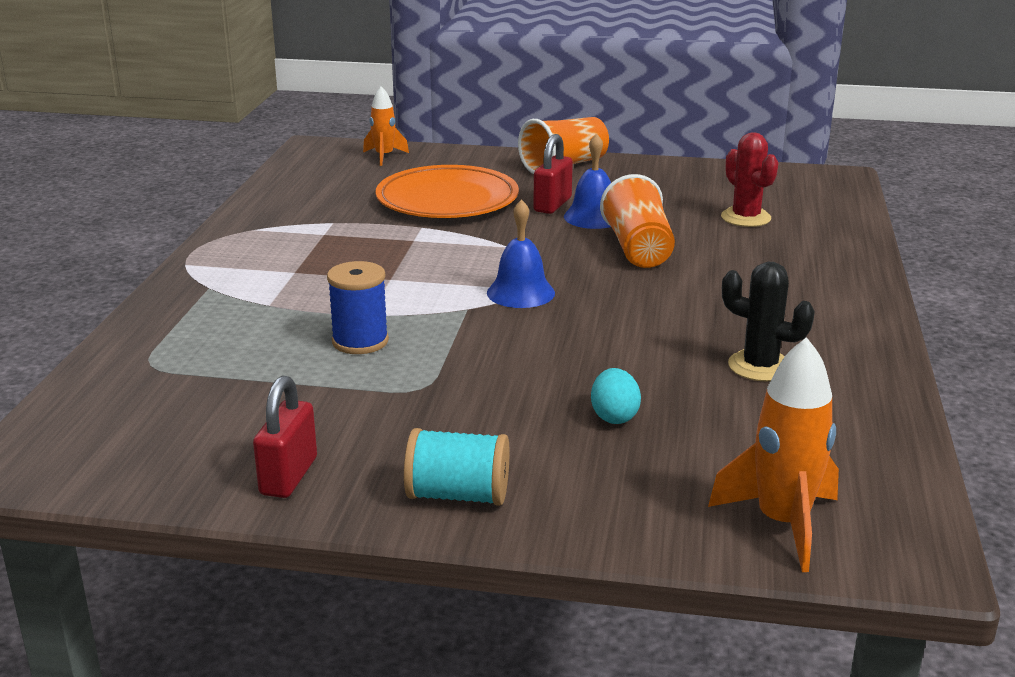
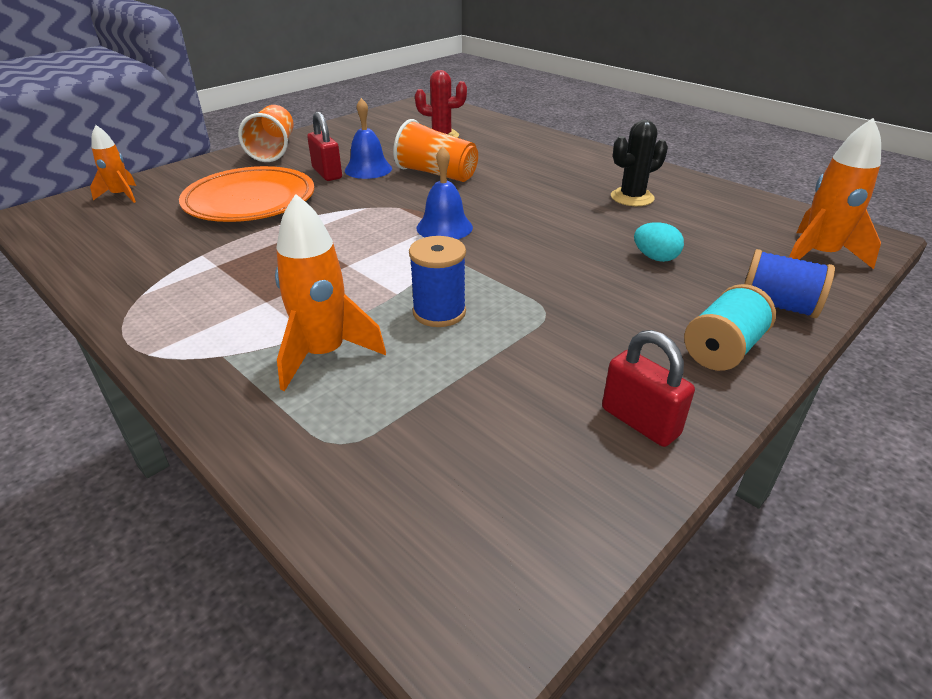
camera: 55 degrees left, 10 degrees up
none -> orange rocket [275,194,386,391]
none -> blue spool [744,249,835,318]

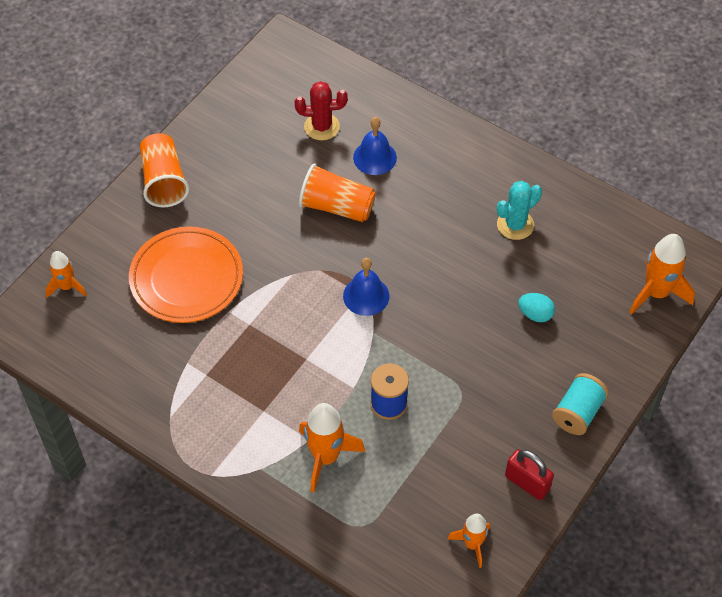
camera: 10 degrees left, 20 degrees up
red padlock [307,112,342,181] -> none
blue bell [345,98,392,179] -> blue bell moved to [353,117,397,175]
black cactus [611,120,668,206] -> turquoise cactus [497,181,542,240]
blue spool [744,249,835,318] -> none
none -> orange rocket [447,514,490,568]

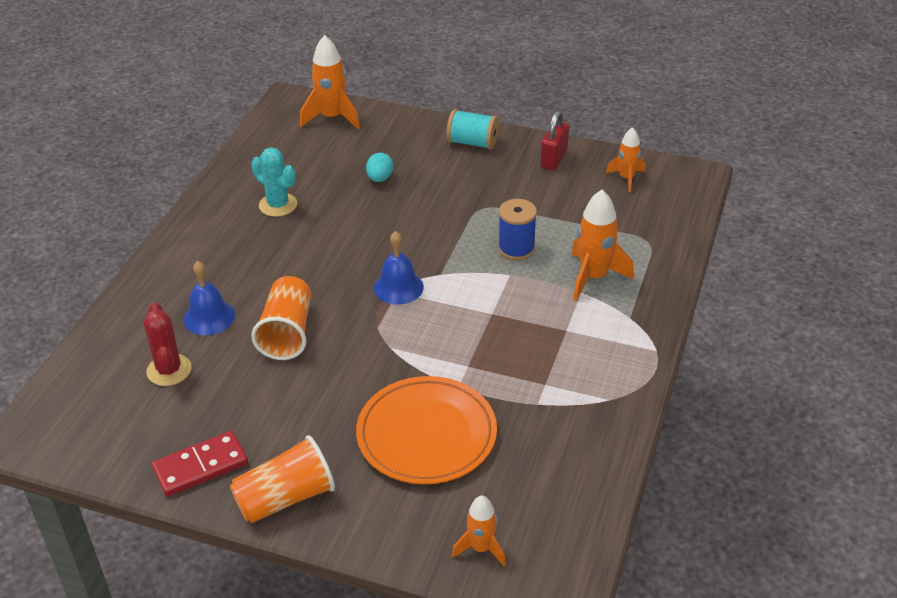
camera: 105 degrees left, 15 degrees down
none -> red domino [152,431,248,497]

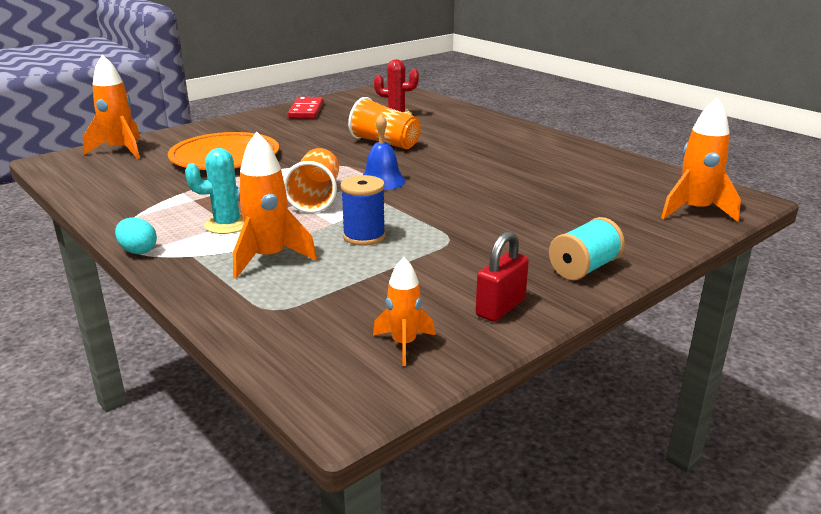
camera: 120 degrees right, 15 degrees down
blue bell [183,261,235,335] -> none
orange cup [230,435,335,523] -> orange cup moved to [283,148,339,213]
turquoise cactus [251,147,297,217] -> turquoise cactus moved to [185,148,244,234]
turquoise egg [366,153,393,182] -> turquoise egg moved to [115,218,157,254]
orange rocket [452,496,506,566] -> orange rocket [83,55,141,159], size x1.62
red padlock [541,111,569,170] -> red padlock turned 75 degrees clockwise [475,231,529,322]

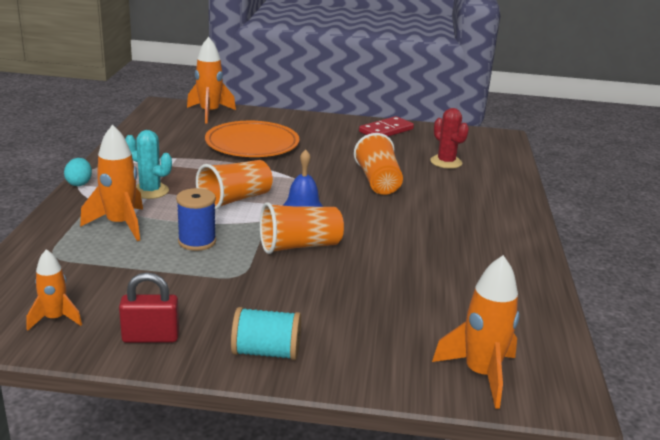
camera: 45 degrees right, 0 degrees up
none -> orange cup [260,202,344,254]

